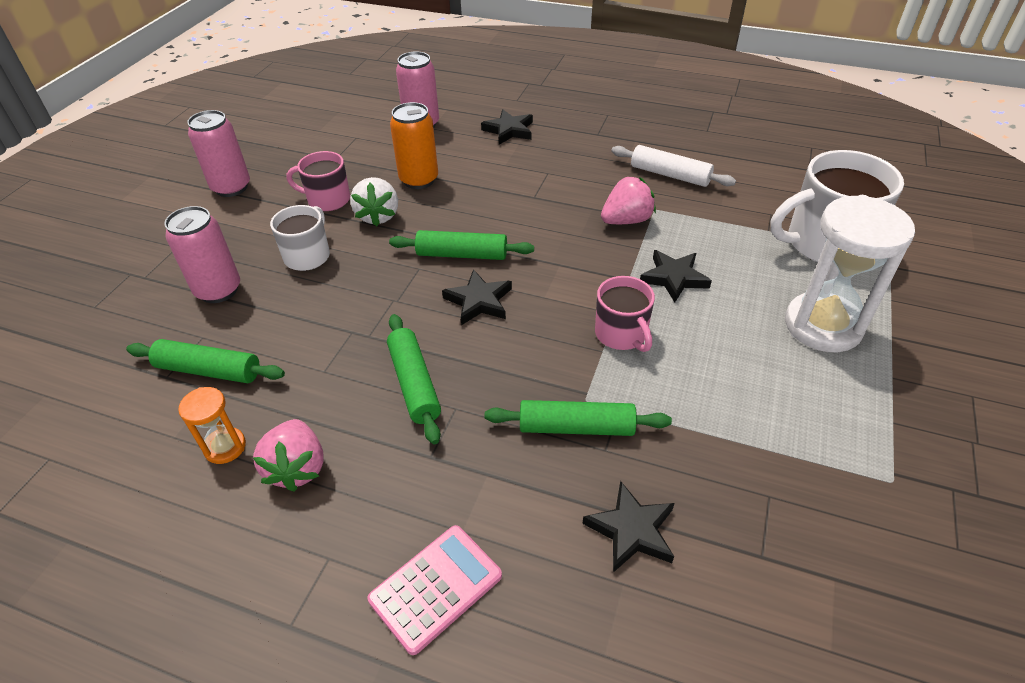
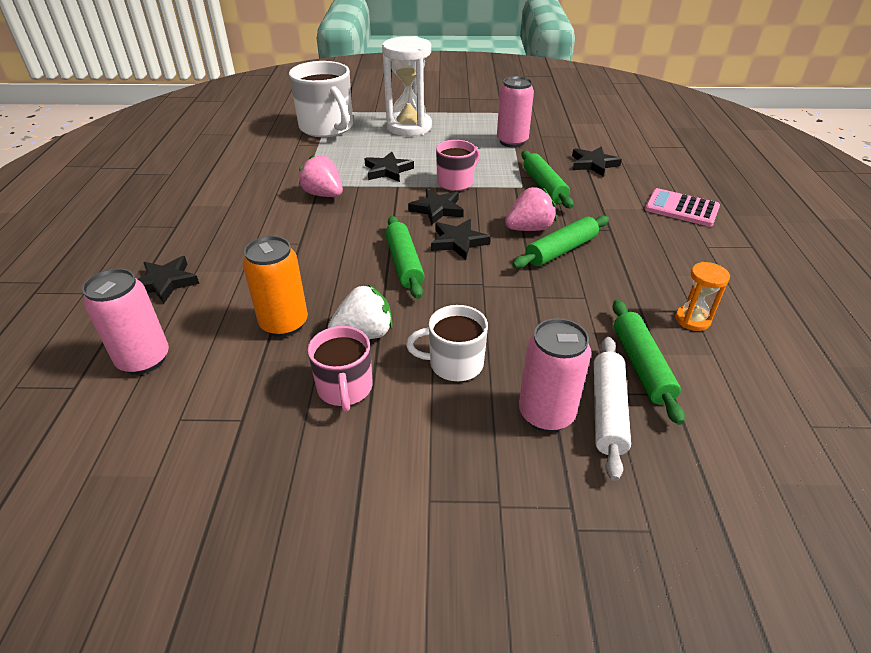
camera: 110 degrees left, 5 degrees down
pink can [187,110,250,197] -> pink can moved to [497,76,534,147]
pink strawberry [253,419,324,492] -> pink strawberry moved to [505,187,557,231]
white rolling pin [611,145,736,187] -> white rolling pin moved to [594,337,631,481]
none -> black star [408,189,464,225]

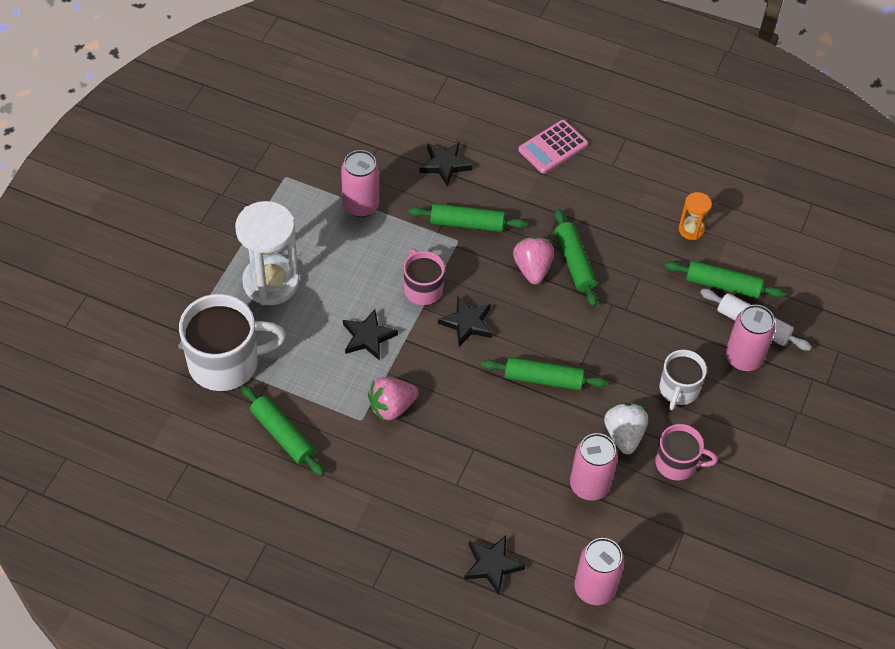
camera: 70 degrees left, 15 degrees up
orange can [243,236,308,337] -> pink can [570,433,618,501]
black star [431,219,491,260] -> none
none -> green rolling pin [241,385,324,476]

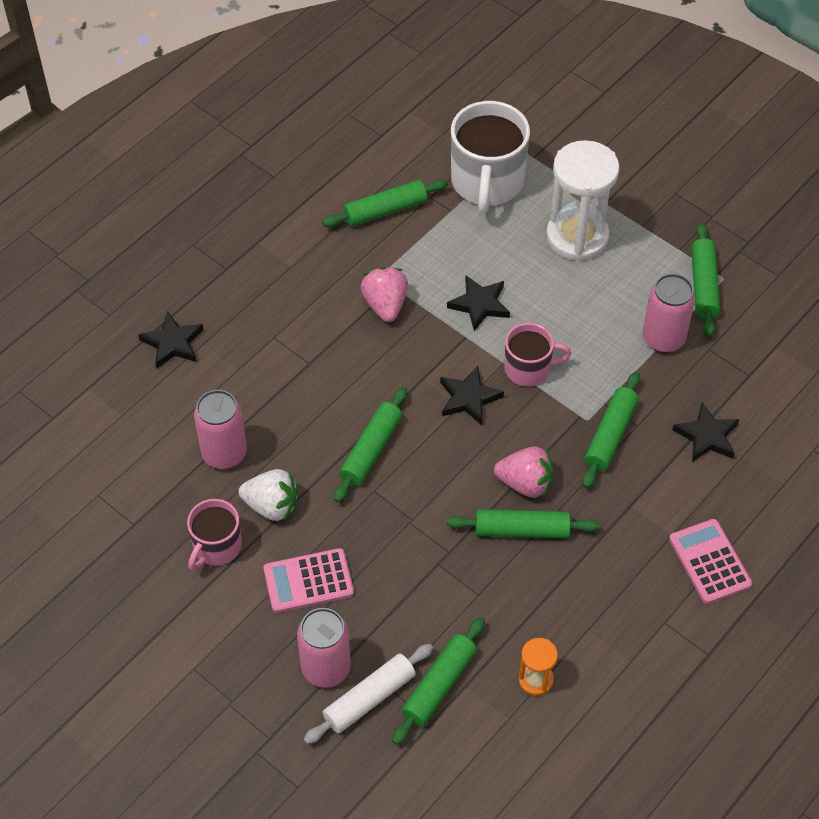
camera: 110 degrees right, 0 degrees up
pink can [574,538,624,605] -> none
white mug [660,350,707,410] -> pink calculator [264,548,354,613]
none -> green rolling pin [691,223,720,336]

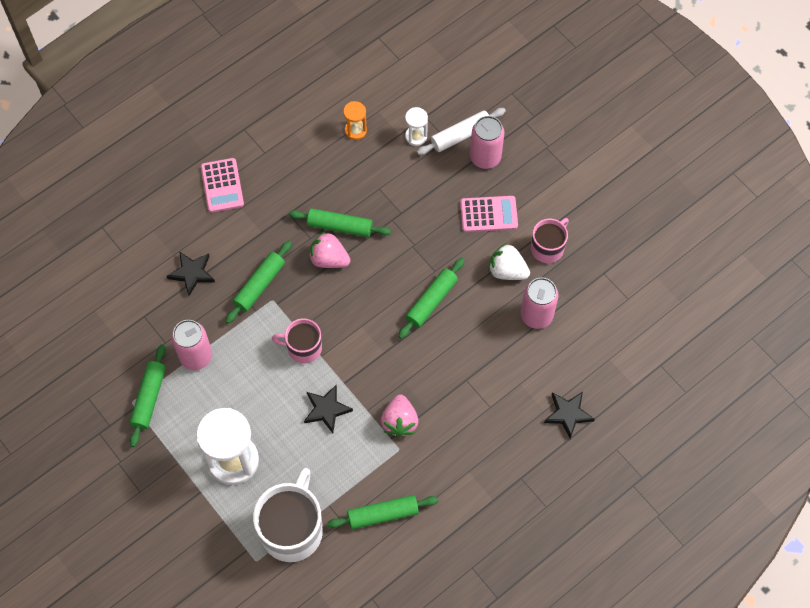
camera: 170 degrees left, 10 degrees up
green rolling pin [392,617,485,745] -> white hourglass [405,107,428,146]
black star [440,366,504,425] -> none

